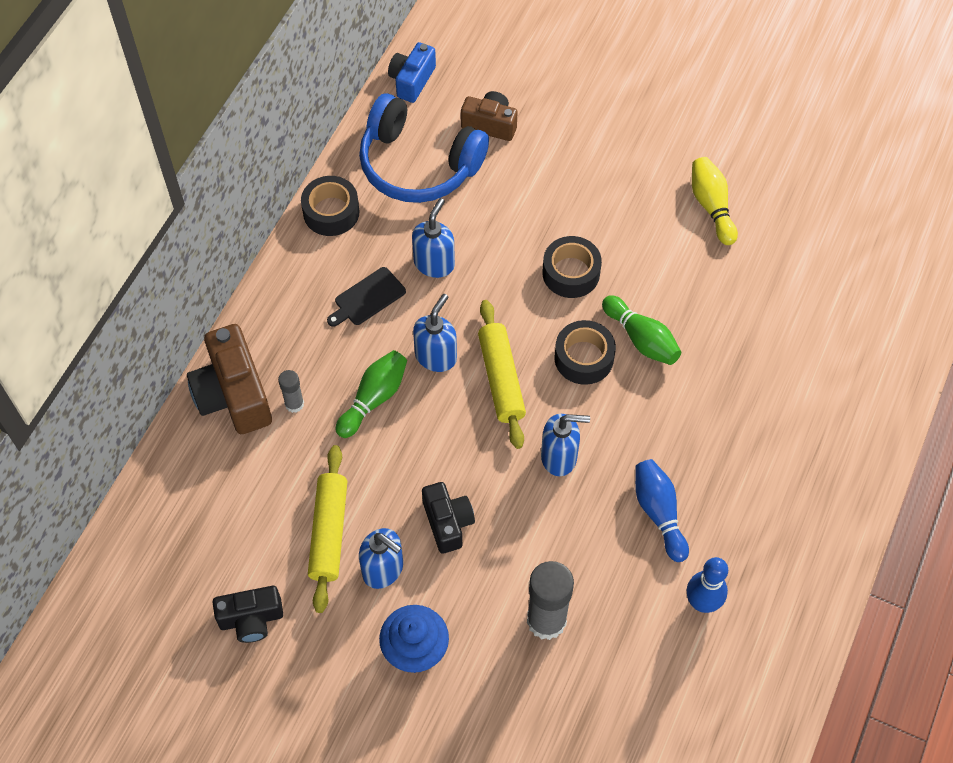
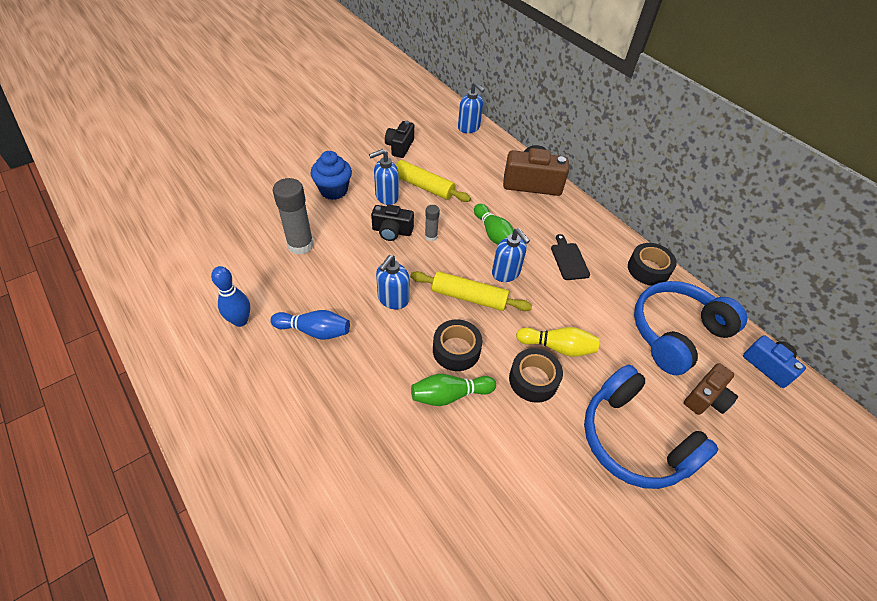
camera: 115 degrees right, 10 degrees down
grey glue stick [278,370,304,413] -> grey glue stick moved to [425,205,440,241]
blue soap dispenser [412,198,455,278] -> blue soap dispenser moved to [458,82,485,133]
yellow bowling pin [692,157,738,245] -> yellow bowling pin moved to [516,327,599,357]
none -> blue headphones [584,365,718,489]

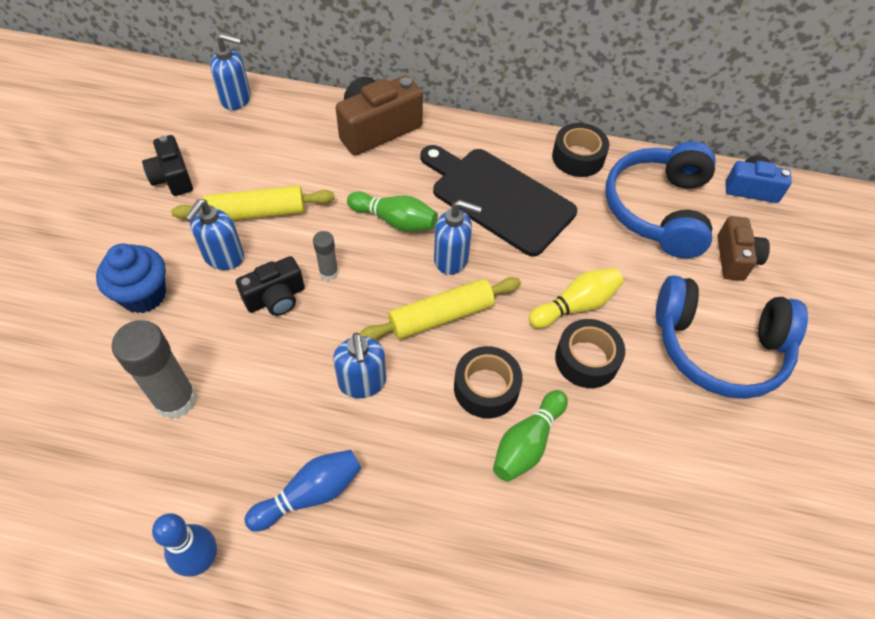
camera: 40 degrees left, 5 degrees up
black cutting board [551,234,590,280] -> black cutting board [420,145,577,256], size x2.15

